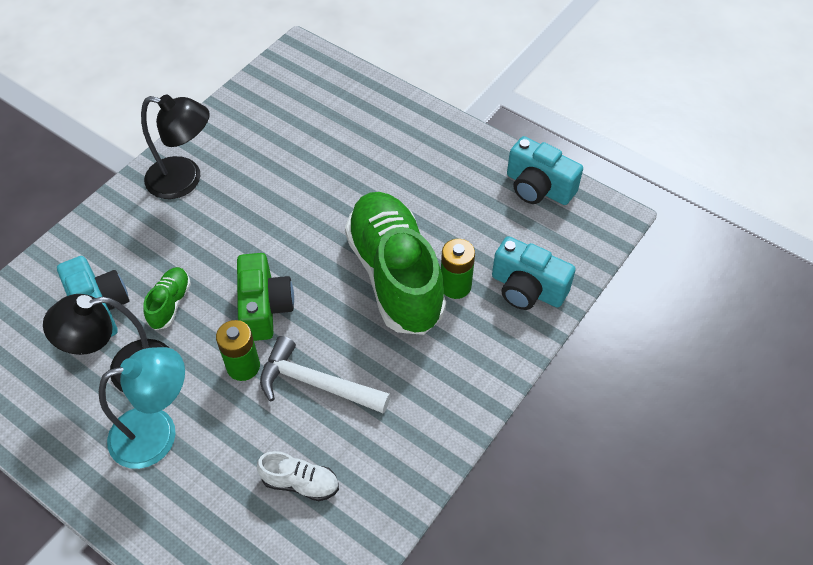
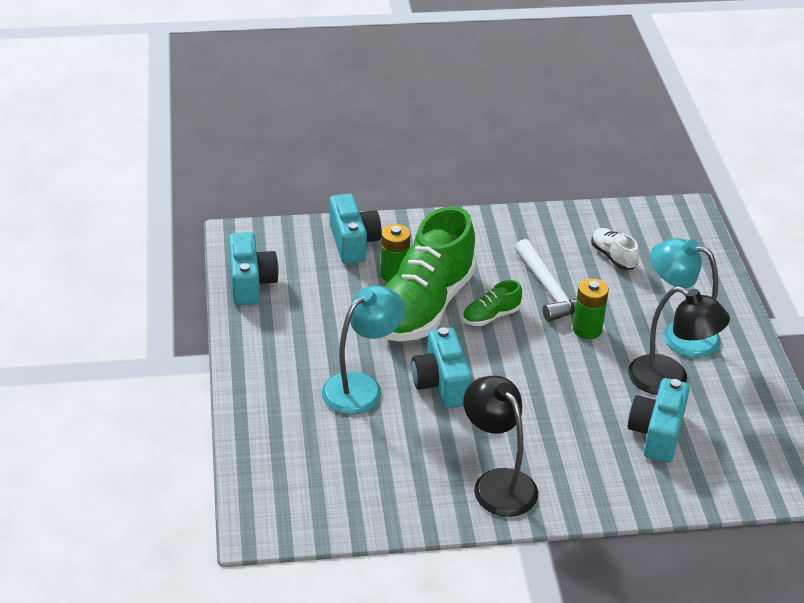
camera: 135 degrees left, 15 degrees down
green shoe [143,267,191,330] -> green shoe moved to [462,280,522,326]
green camera [237,253,294,341] -> none
none -> turquoise lamp [322,285,405,415]
none -> turquoise camera [411,327,472,408]

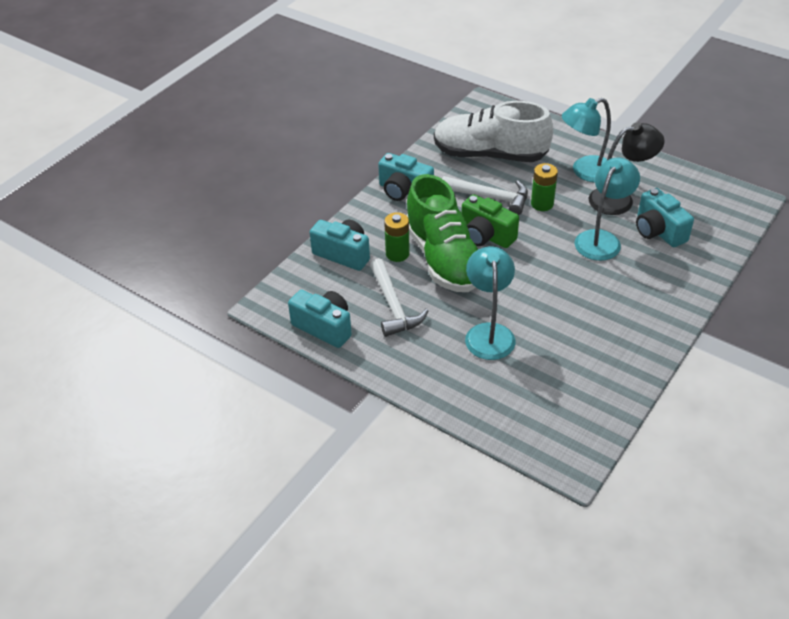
camera: 45 degrees left, 5 degrees up
turquoise camera [411,327,472,408] -> turquoise camera moved to [378,153,434,201]
green shoe [462,280,522,326] -> green camera [462,194,519,248]
black lamp [463,376,538,517] -> none
white shoe [591,228,639,270] -> white shoe [434,101,553,162], size x2.39
none -> white hammer [370,258,429,337]
none -> turquoise lamp [575,157,640,261]

